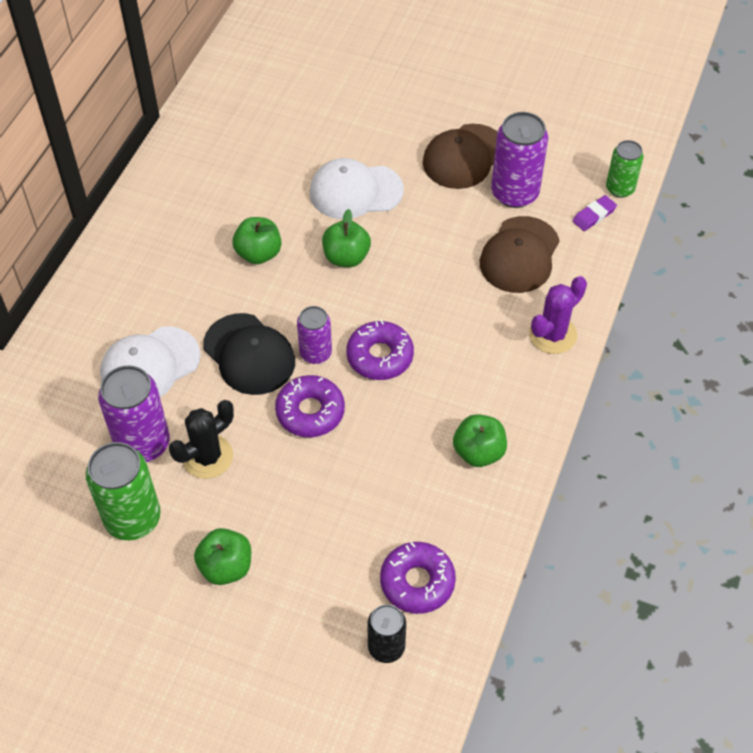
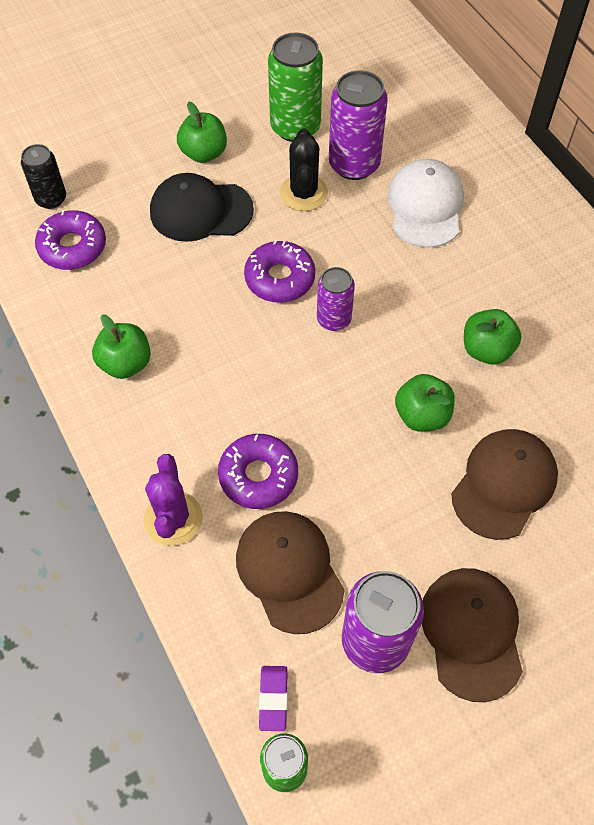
camera: 130 degrees right, 5 degrees up
black cap [203,313,295,395] -> black cap moved to [150,173,254,242]
white cap [309,158,404,219] -> brown cap [451,429,558,540]
purple donut [346,320,414,380] -> purple donut moved to [218,434,298,509]

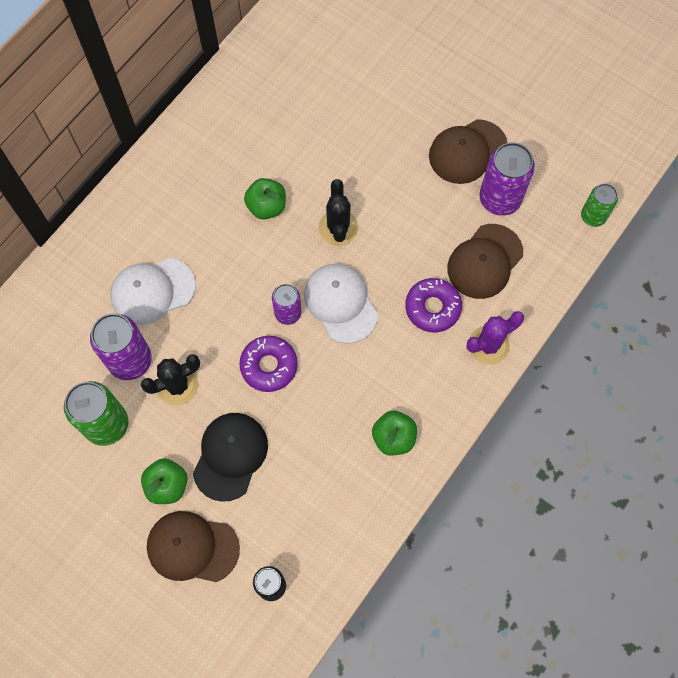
camera: 115 degrees left, 10 degrees up
purple donut [35,210,106,270] -> none
black cap [150,173,254,242] -> black cap turned 135 degrees counterclockwise [193,413,268,502]
purple eraser [259,666,288,731] -> none
green apple [395,374,455,432] -> black cactus [319,179,358,246]
brown cap [451,429,558,540] -> brown cap moved to [147,511,240,582]
none -> white cap [304,264,378,344]

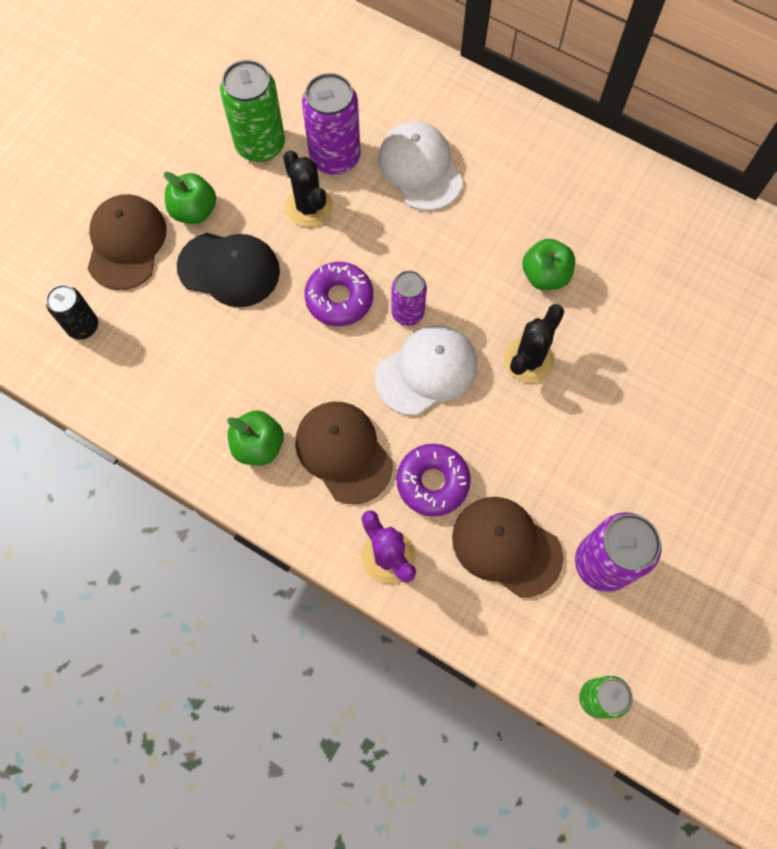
camera: 85 degrees right, 0 degrees up
black cactus [319,179,358,246] -> black cactus turned 45 degrees counterclockwise [504,304,564,383]
brown cap [429,119,507,184] -> brown cap moved to [295,402,393,504]

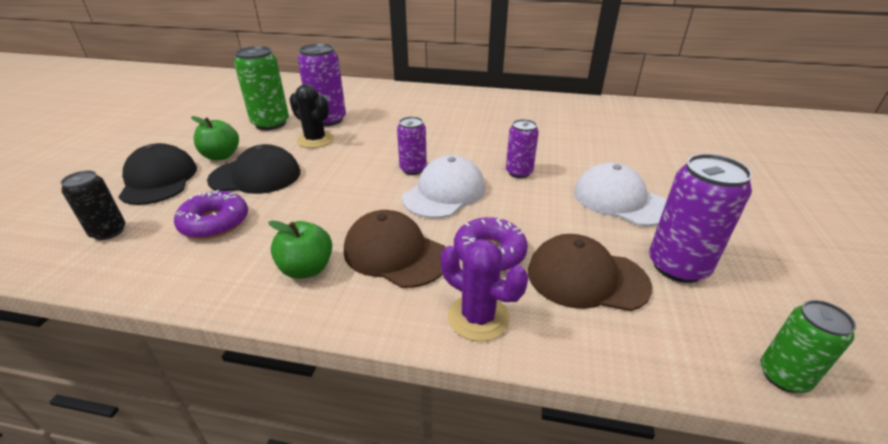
camera: 20 degrees left, 35 degrees down
brown cap [88,194,167,290] -> black cap [119,143,197,205]
purple donut [304,262,373,326] -> purple donut moved to [174,190,248,239]
white cap [378,122,463,211] -> white cap moved to [574,162,667,226]
black cactus [504,304,564,383] -> purple can [506,119,539,178]
green apple [522,239,575,290] -> none

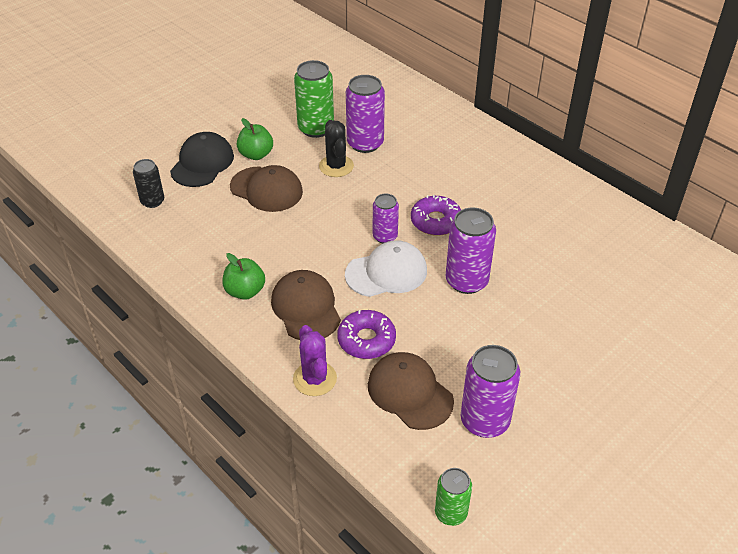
camera: 35 degrees right, 10 degrees up
purple donut [174,190,248,239] -> purple donut moved to [411,195,461,236]
black cap [207,144,301,194] -> brown cap [230,165,303,212]
purple can [506,119,539,178] -> purple can [446,208,496,294], size x1.64
white cap [574,162,667,226] -> none

